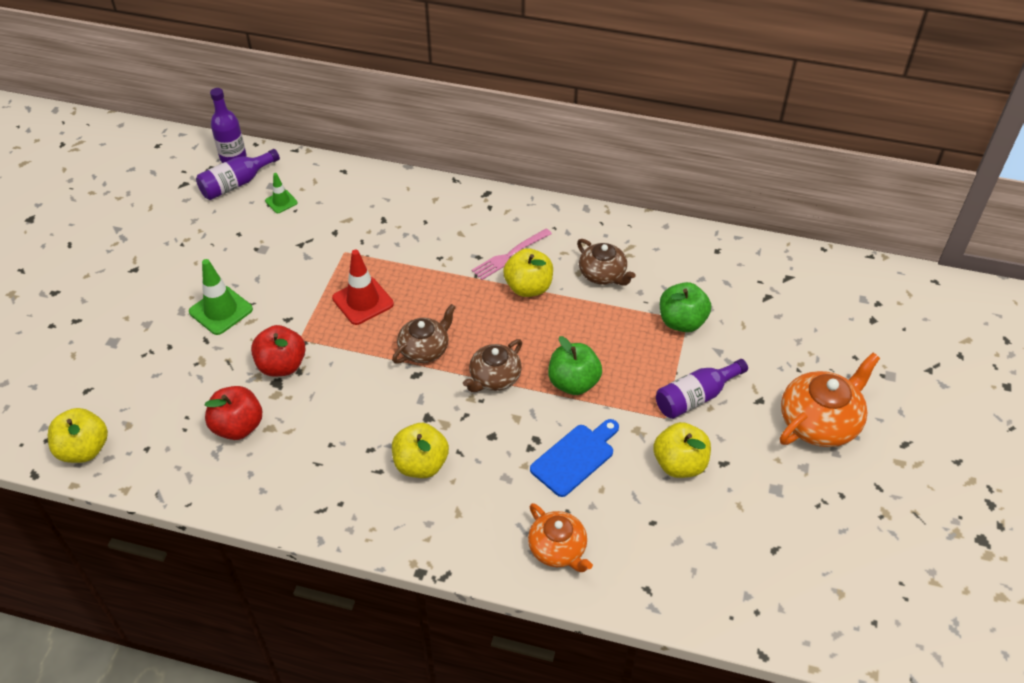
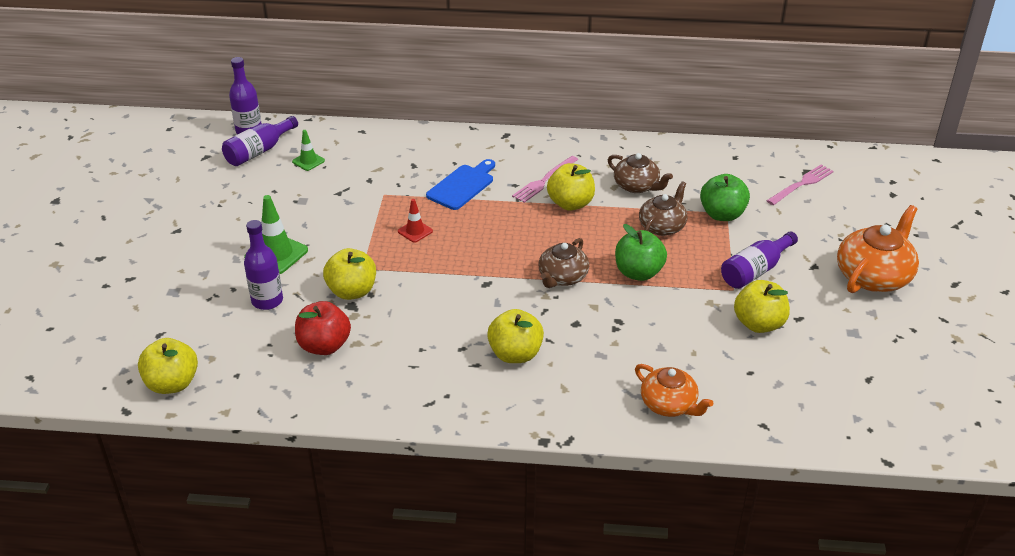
camera: 10 degrees left, 10 degrees down
red apple [251,325,306,377] -> yellow apple [323,248,376,300]
red traffic cone [332,250,394,325] -> red traffic cone [398,199,433,243], size x0.57
brown teapot [392,304,456,364] -> brown teapot moved to [639,181,687,236]
blue cutting board [530,419,619,497] -> blue cutting board moved to [426,159,495,210]
none -> purple bottle [244,220,283,310]
none -> pink fork [766,164,834,205]

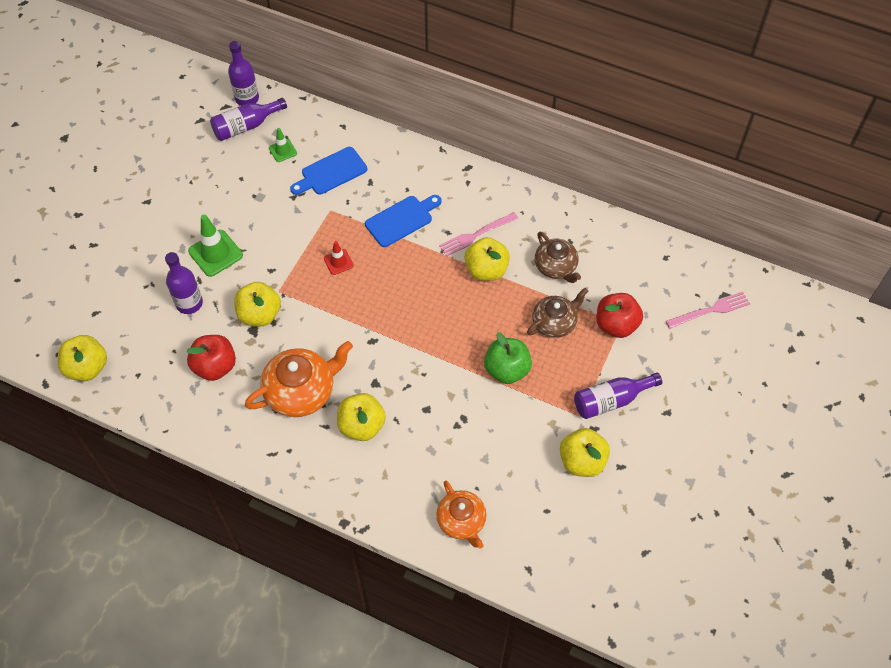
camera: 20 degrees right, 20 degrees up
brown teapot [538,238,589,288] -> none
green apple [700,174,750,221] -> red apple [596,293,643,338]
orange teapot [837,205,919,293] -> orange teapot moved to [245,341,353,417]
none -> blue cutting board [290,147,367,195]

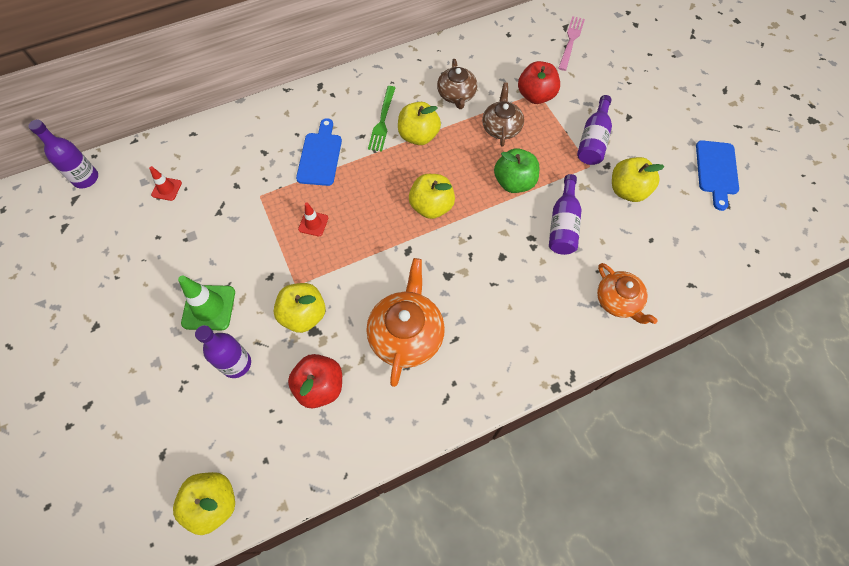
camera: 50 degrees left, 5 degrees up
purple bottle [210,98,287,141] -> purple bottle moved to [549,174,582,255]
green traffic cone [269,128,297,162] -> red traffic cone [149,166,182,201]
blue cutting board [290,147,367,195] -> blue cutting board moved to [696,140,739,211]
yellow apple [337,393,386,441] -> yellow apple moved to [409,174,455,219]
orange teapot [436,481,487,548] -> orange teapot turned 45 degrees clockwise [597,263,658,324]
pink fork [439,212,518,257] -> green fork [368,86,396,151]
brown teapot [535,232,581,283] -> brown teapot turned 75 degrees clockwise [437,59,477,109]

